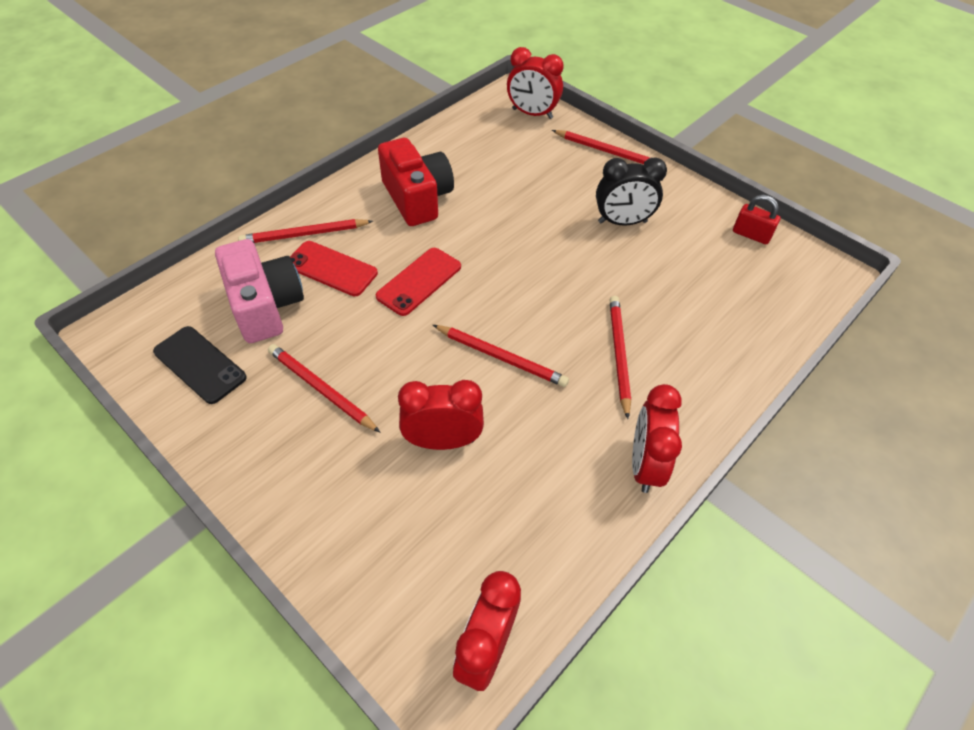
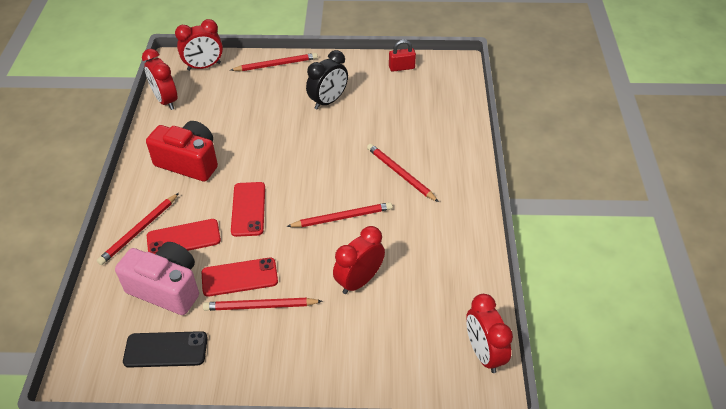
camera: 40 degrees left, 5 degrees down
red clock [632,384,682,493] -> red clock moved to [142,49,177,110]
none -> red phone [202,258,278,297]

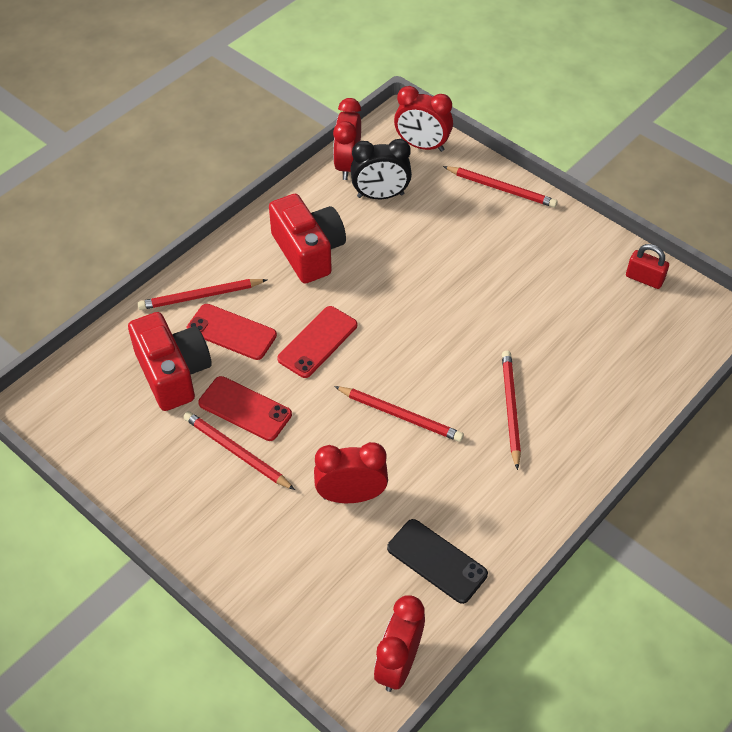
camera: 40 degrees right, 5 degrees up
pink camera [115,242,199,315] -> red camera [128,312,212,411]
black phone [123,331,208,368] -> black phone moved to [387,519,488,604]
black clock [306,50,348,110] -> black clock moved to [351,139,412,199]

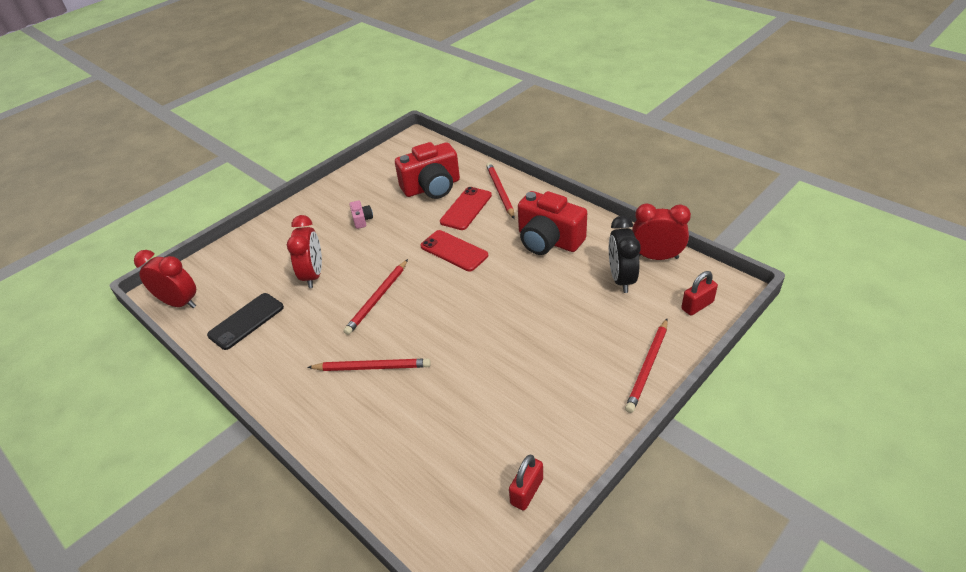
camera: 95 degrees right, 10 degrees down
red pencil [183,411,295,490] -> pink camera [349,201,373,229]
red phone [198,376,292,441] -> none
red camera [269,194,346,283] -> red camera turned 60 degrees clockwise [518,191,587,255]
red clock [394,86,453,152] -> red padlock [681,271,718,316]

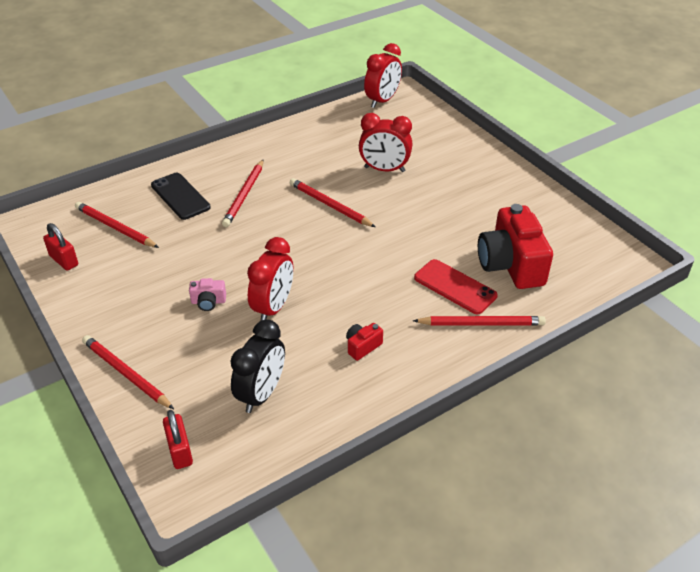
camera: 100 degrees right, 0 degrees up
black phone [207,293,284,350] -> black phone moved to [151,173,211,220]
pink camera [349,201,373,229] -> pink camera moved to [189,278,226,311]
red phone [420,230,488,271] -> none
red camera [518,191,587,255] -> red camera [346,323,383,361], size x0.43
black clock [609,216,641,293] -> black clock turned 105 degrees clockwise [230,319,285,413]
red clock [632,204,691,260] -> red clock moved to [247,237,293,321]
none -> red pencil [75,202,159,248]

